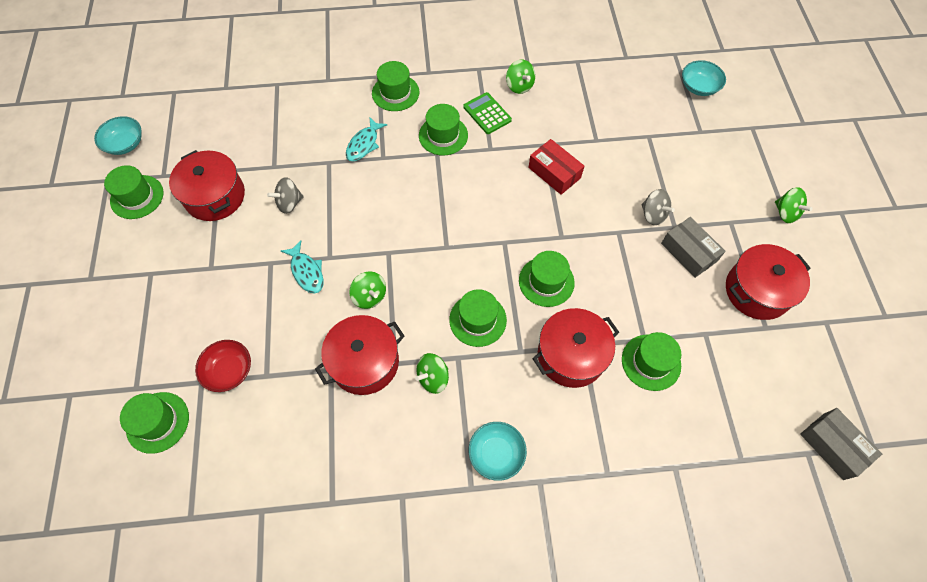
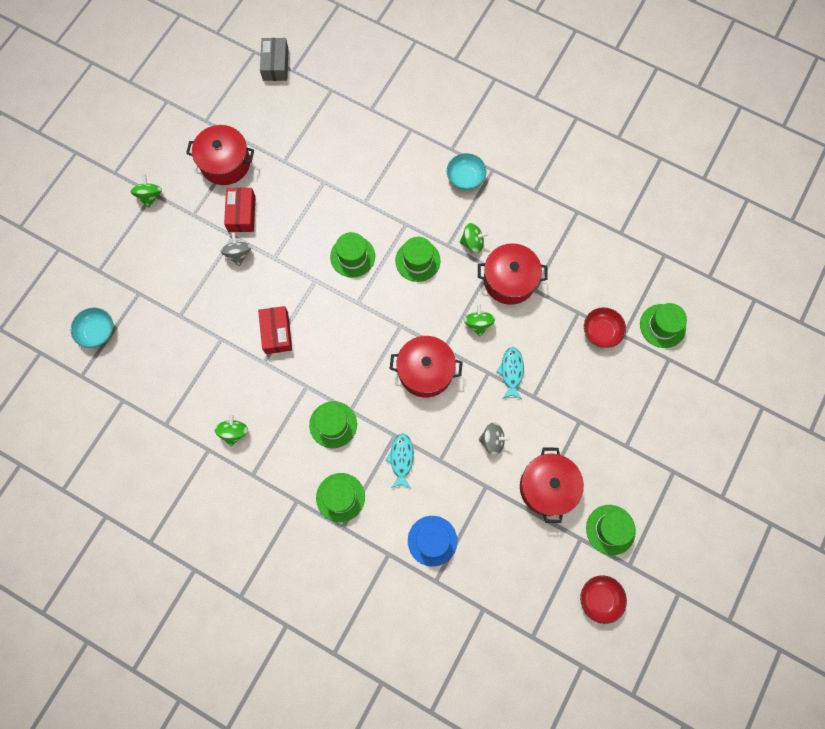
camera: 145 degrees left, 10 degrees up
turquoise bowl [94,116,142,155] -> red bowl [580,575,627,624]
turquoise fish [346,117,387,161] -> turquoise fish turned 60 degrees counterclockwise [385,433,414,489]
green calculator [463,92,512,134] -> none
red pot [532,308,619,388] -> red pot moved to [390,336,463,397]
green hat [622,332,681,391] -> none
grey box [661,217,726,278] -> red box [224,188,256,232]
none -> blue hat [408,516,457,567]

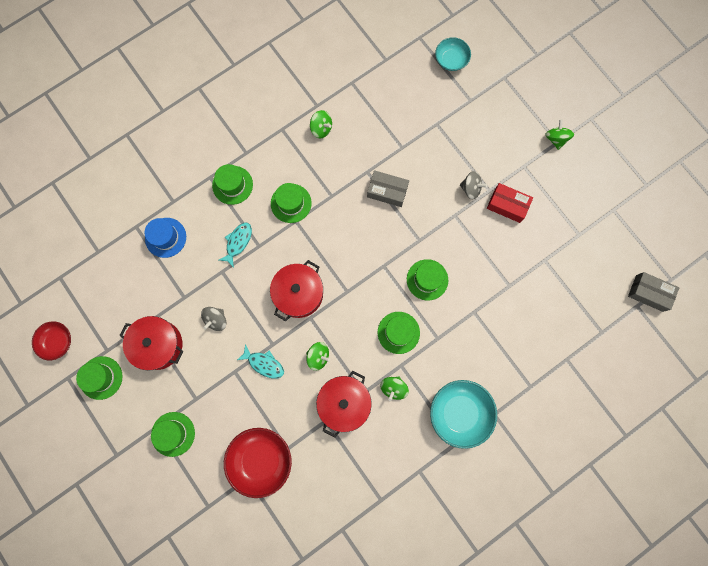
camera: 115 degrees right, 5 degrees up
green spinning top [130,174,162,208] -> green spinning top turned 120 degrees counterclockwise [545,119,574,150]
red pot [186,125,254,185] -> none
red box [258,306,292,354] -> grey box [367,170,409,207]
turquoise fish [385,433,414,489] -> turquoise fish turned 90 degrees counterclockwise [219,222,252,268]
turquoise bowl [447,153,487,190] -> turquoise bowl [430,380,497,449], size x1.66
red bowl [584,307,626,348] -> red bowl [224,428,292,498], size x1.66
green hat [640,303,687,348] -> green hat moved to [151,412,195,457]

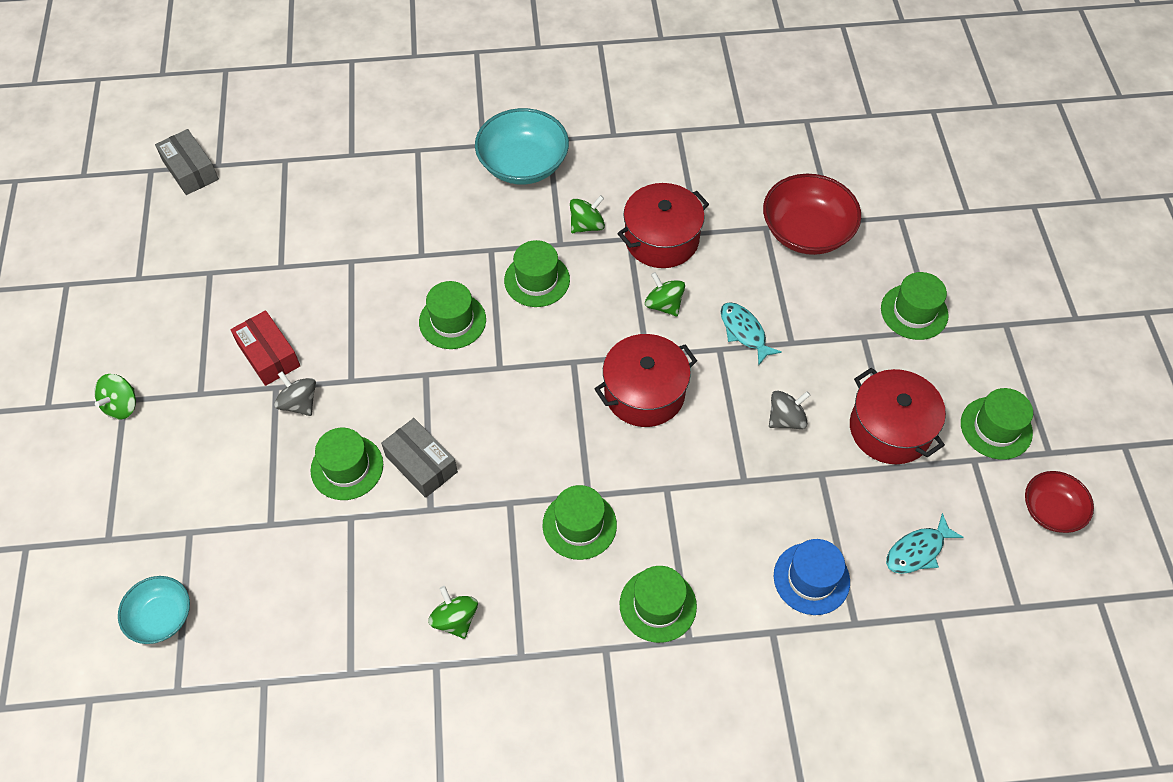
camera: 150 degrees left, 20 degrees down
turquoise fish [219,222,252,268] -> turquoise fish moved to [886,513,964,574]
none -> green hat [310,428,383,500]

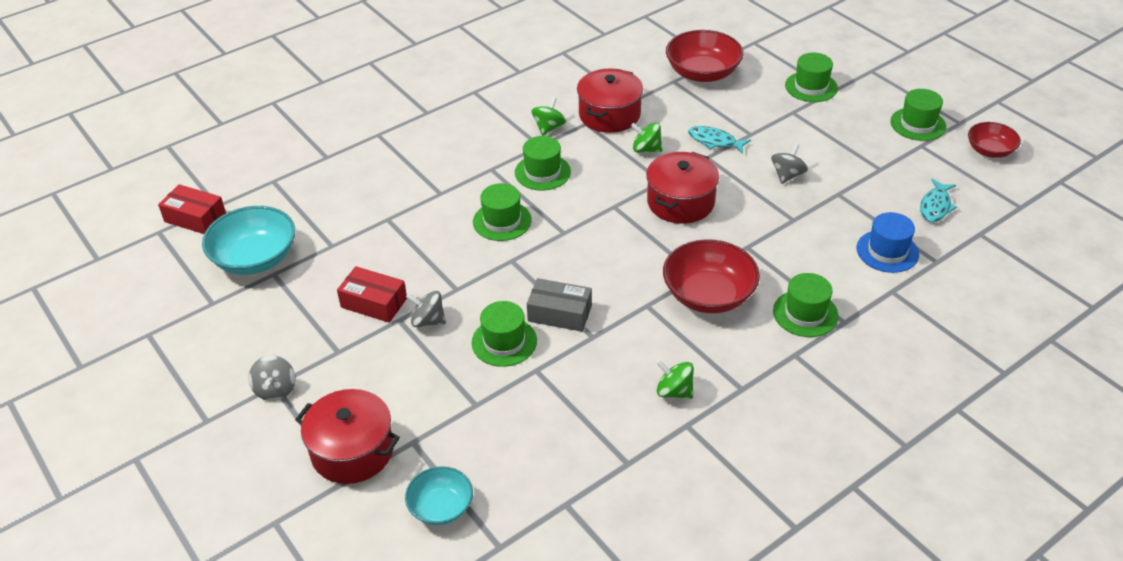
camera: 30 degrees left, 15 degrees down
green spinning top [94,374,136,420] -> grey spinning top [249,356,295,401]
grey box [155,129,219,195] -> red box [158,184,226,234]
turquoise bowl [475,108,569,185] -> turquoise bowl moved to [202,206,295,275]
green hat [542,485,617,560] -> red bowl [663,239,760,313]
red pot [850,368,946,464] -> red pot moved to [295,389,400,484]

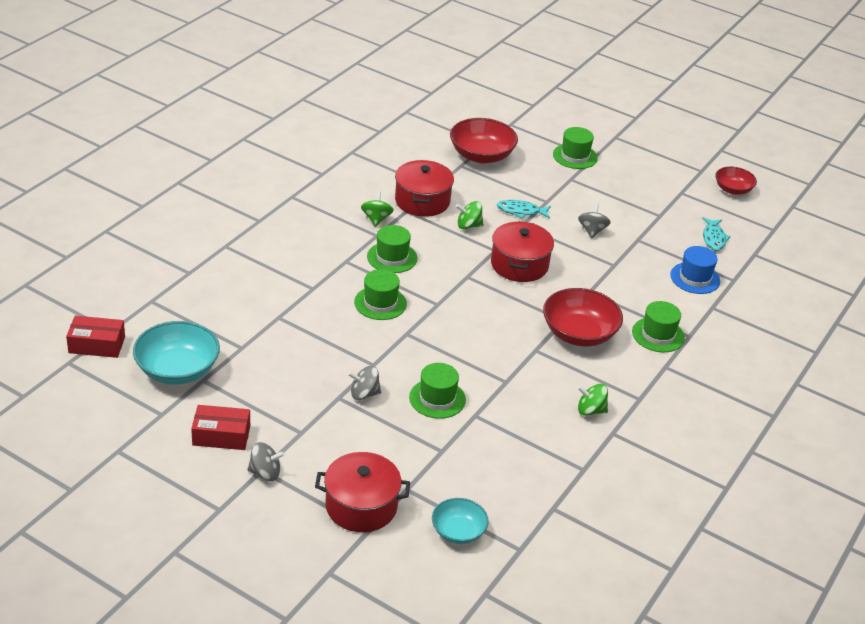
camera: 25 degrees left, 5 degrees down
grey spinning top [249,356,295,401] -> grey spinning top turned 60 degrees counterclockwise [247,442,284,481]
red box [337,266,407,323] -> red box moved to [191,405,250,450]
grey box [527,278,592,332] -> none
green hat [890,89,946,141] -> none

